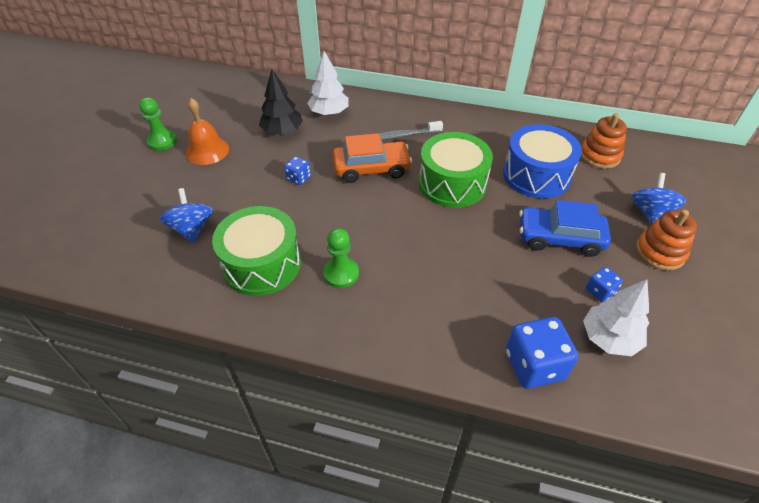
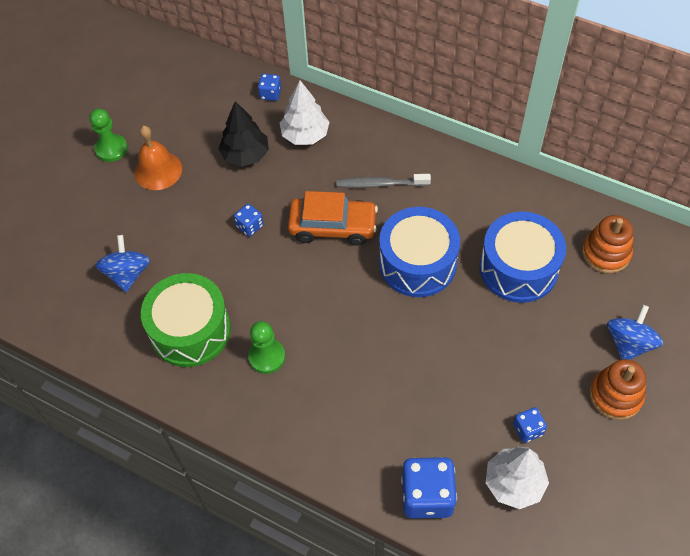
camera: 15 degrees right, 10 degrees up
green drum [419,132,493,208] -> blue drum [379,207,460,297]
blue car [519,200,611,257] -> none
none -> blue dice [258,74,281,101]

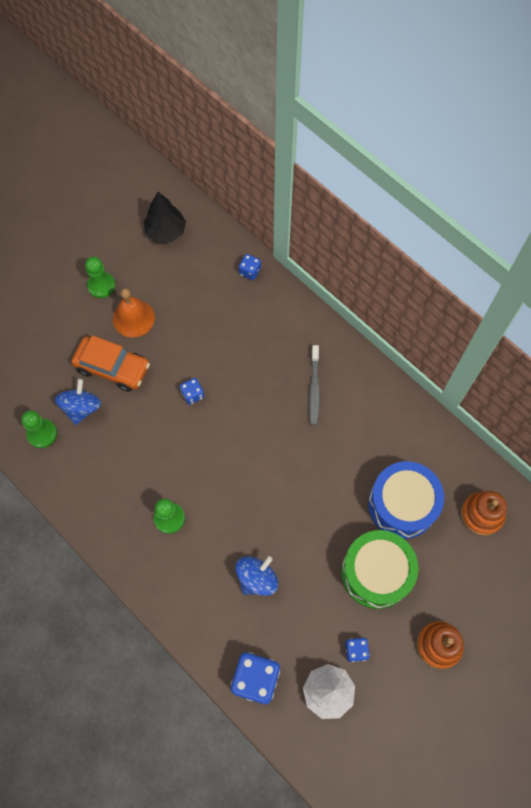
camera: 15 degrees right, 10 degrees up
green drum [141,273,231,367] -> green drum moved to [341,530,418,609]
black tree [218,101,269,167] -> black tree moved to [143,192,186,243]
white tree [280,80,329,145] -> none
orange car [288,191,378,246] -> orange car moved to [71,335,150,392]
grey toothbrush [337,174,431,188] -> grey toothbrush turned 105 degrees counterclockwise [309,345,320,426]
blue drum [379,207,460,297] -> none
blue spinning top [607,305,663,360] -> blue spinning top moved to [235,556,278,596]
none -> green pawn [21,410,57,448]

